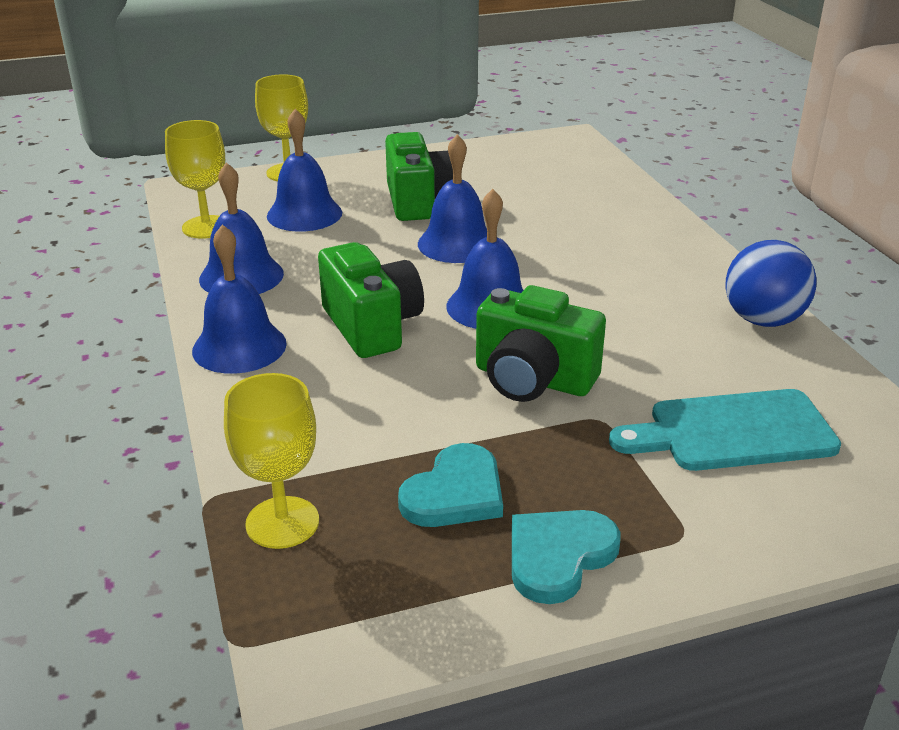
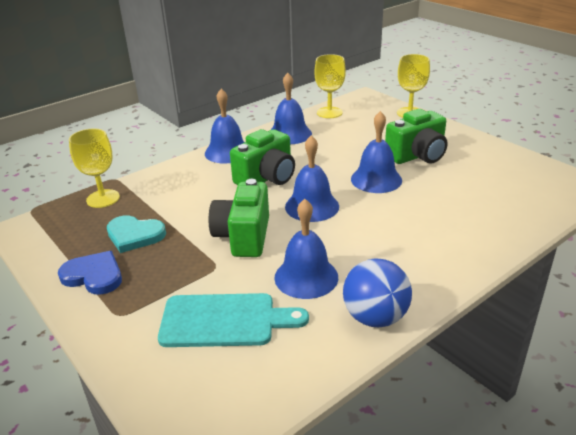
camera: 70 degrees right, 0 degrees up
blue bell [267,109,342,232] -> blue bell moved to [274,199,338,299]
turquoise heart [512,510,621,604] -> blue heart [58,251,122,295]
turquoise cutting board [609,389,841,471] -> turquoise cutting board turned 120 degrees clockwise [158,293,309,347]

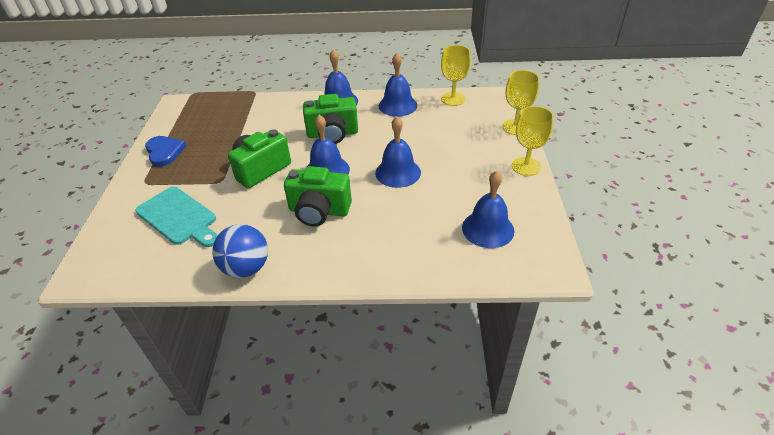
camera: 40 degrees right, 10 degrees up
yellow goblet [69,128,120,208] -> yellow goblet moved to [512,106,553,176]
turquoise heart [107,215,166,253] -> none
blue bell [274,199,338,299] -> blue bell moved to [462,171,514,248]
green camera [385,109,448,164] -> green camera moved to [284,166,352,226]

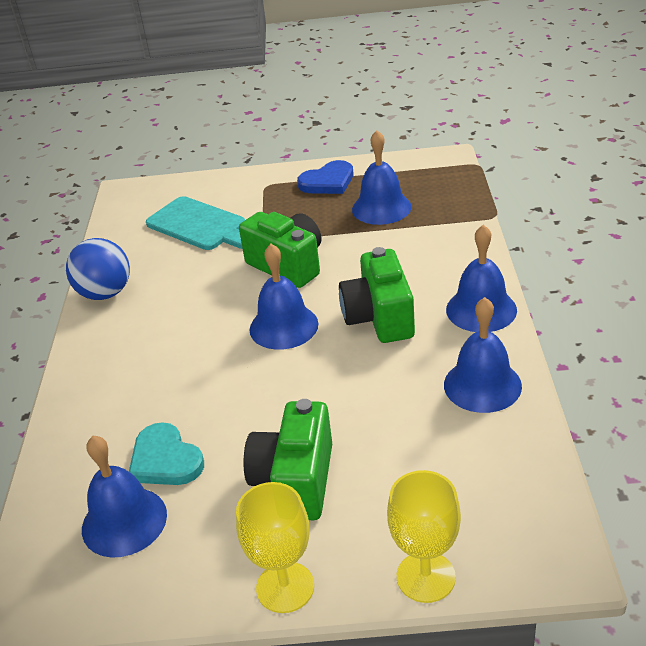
camera: 90 degrees right, 5 degrees down
turquoise cutting board [135,187,218,247] -> turquoise cutting board turned 90 degrees counterclockwise [146,196,245,250]
green camera [284,166,352,226] -> green camera moved to [244,399,332,520]
blue bell [375,116,421,188] -> blue bell moved to [352,130,411,225]
yellow goblet [441,45,471,106] -> none
none -> turquoise heart [129,422,204,485]

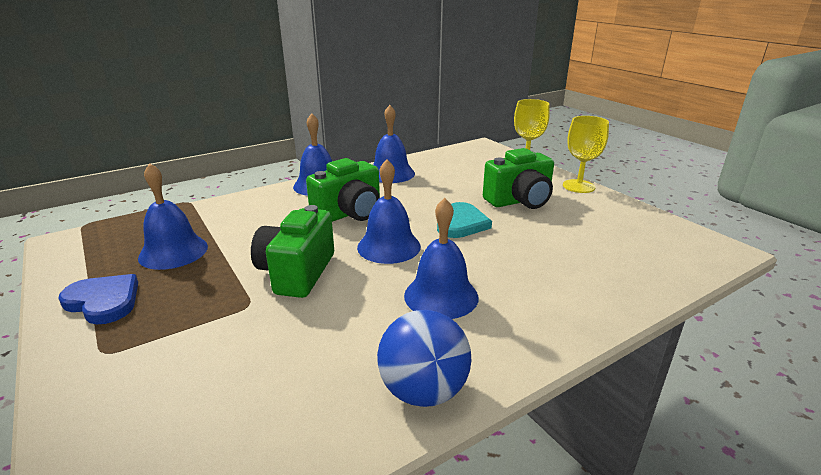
camera: 125 degrees left, 10 degrees down
blue bell [82,436,167,558] -> blue bell moved to [404,198,479,319]
turquoise heart [129,422,204,485] -> turquoise heart moved to [437,202,492,238]
turquoise cutting board [146,196,245,250] -> none

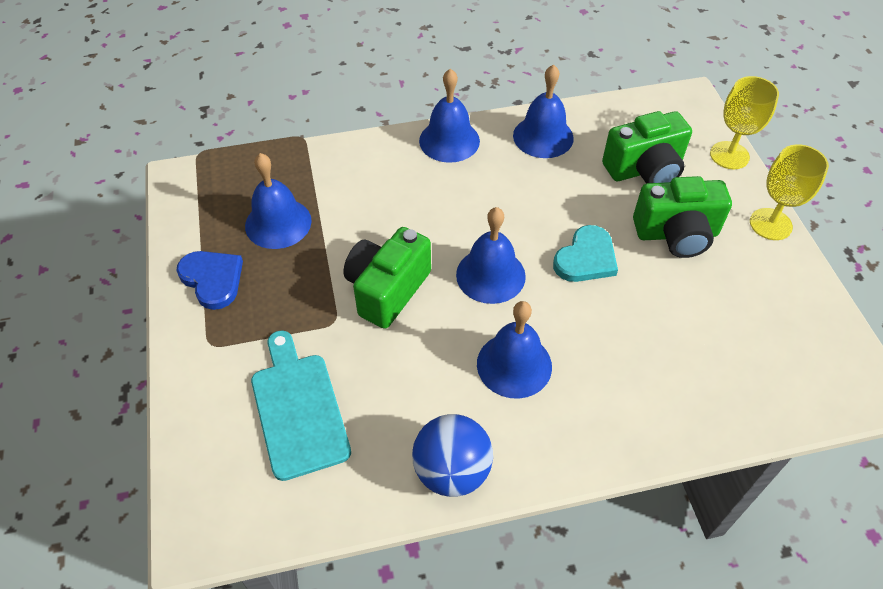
camera: 20 degrees right, 25 degrees up
green camera [306,158,380,222] -> green camera moved to [602,111,692,184]
none -> turquoise cutting board [251,330,351,481]

